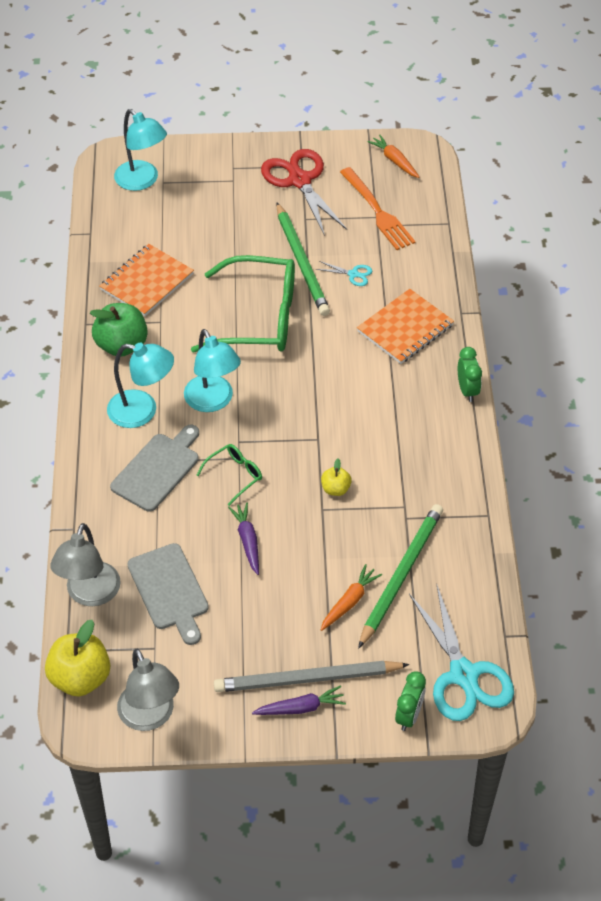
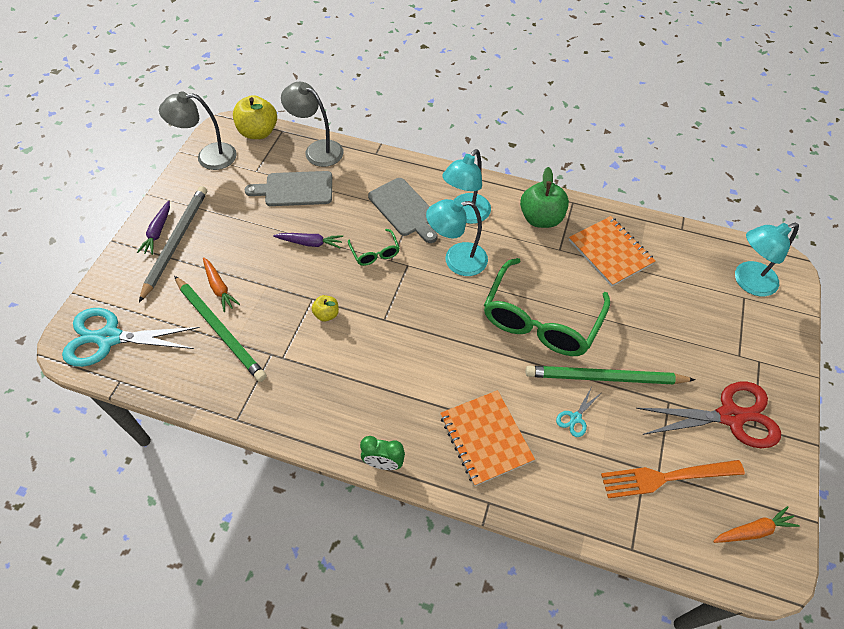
camera: 110 degrees right, 5 degrees up
green clock [395,671,426,731] -> none

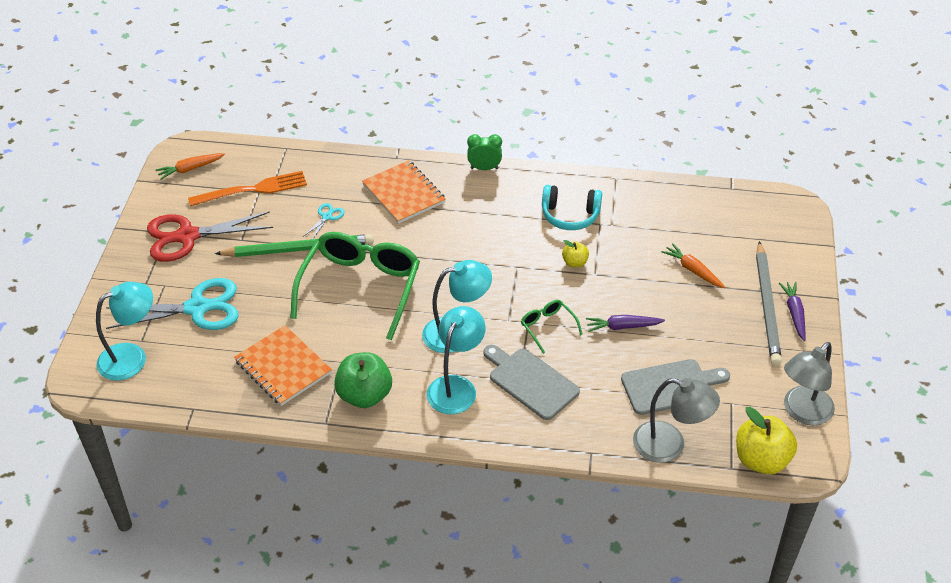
camera: 170 degrees right, 10 degrees down
turquoise scissors [62,308,200,367] -> turquoise scissors moved to [106,278,238,330]
grey lamp [159,91,237,170] -> grey lamp turned 150 degrees clockwise [784,342,835,425]
green pencil [174,276,267,382] -> none
none -> turquoise headphones [542,185,602,230]

